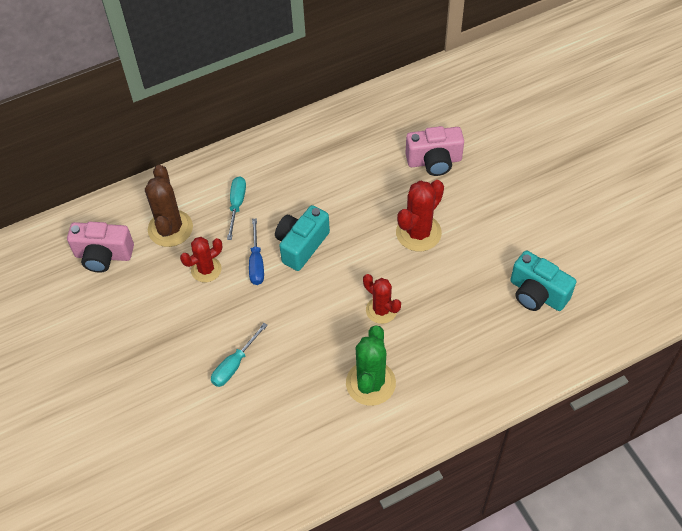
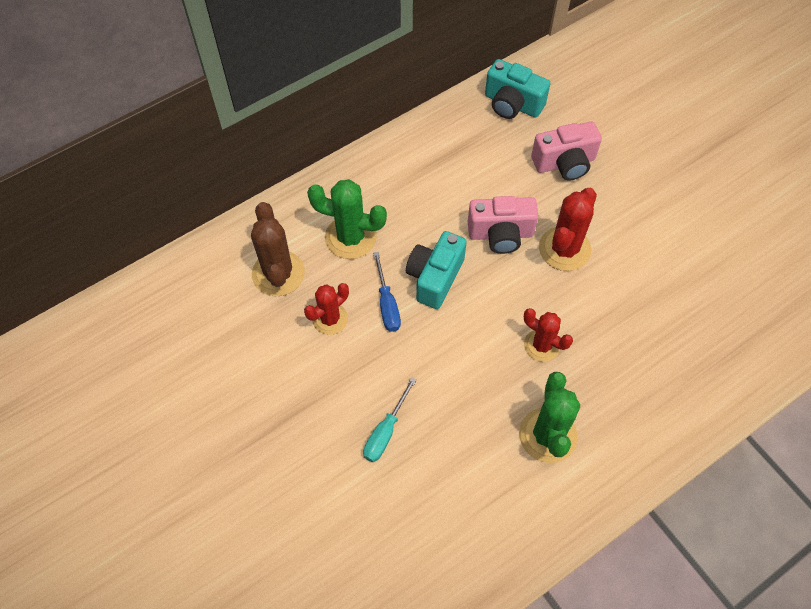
camera: 10 degrees left, 5 degrees up
pink camera [67,222,134,273] -> pink camera moved to [468,196,538,254]
turquoise screwdriver [227,176,246,240] -> green cactus [307,179,387,259]
turquoise camera [510,250,576,311] -> turquoise camera moved to [485,59,551,119]

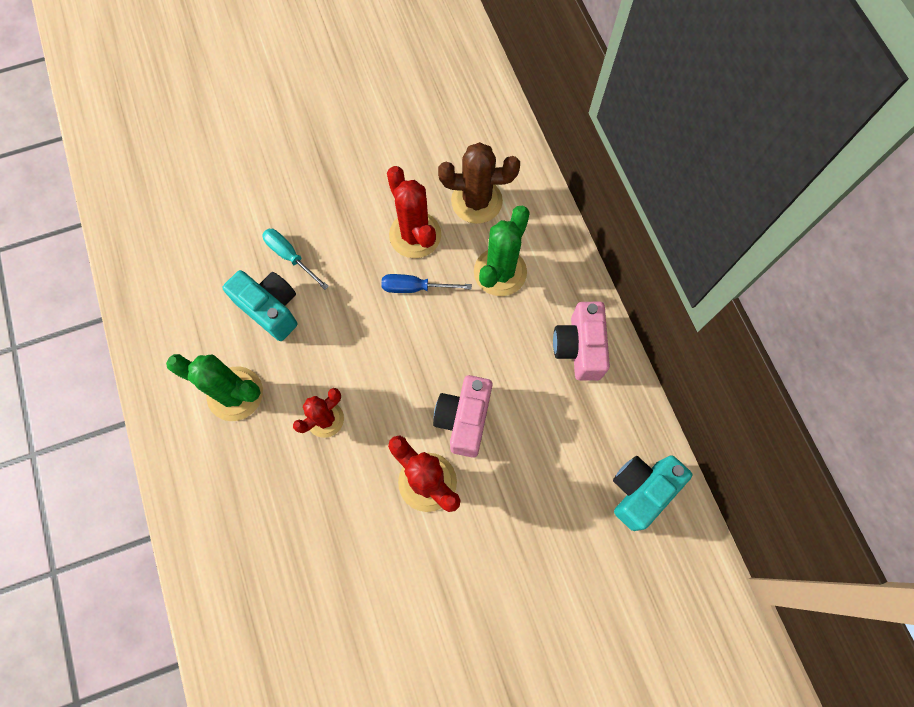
camera: 105 degrees right, 10 degrees up
red cactus [304,283,349,335] -> red cactus [387,166,441,258], size x1.52
turquoise camera [406,231,467,309] -> turquoise camera moved to [222,270,297,341]
pink camera [531,122,602,180] -> pink camera moved to [553,302,610,381]

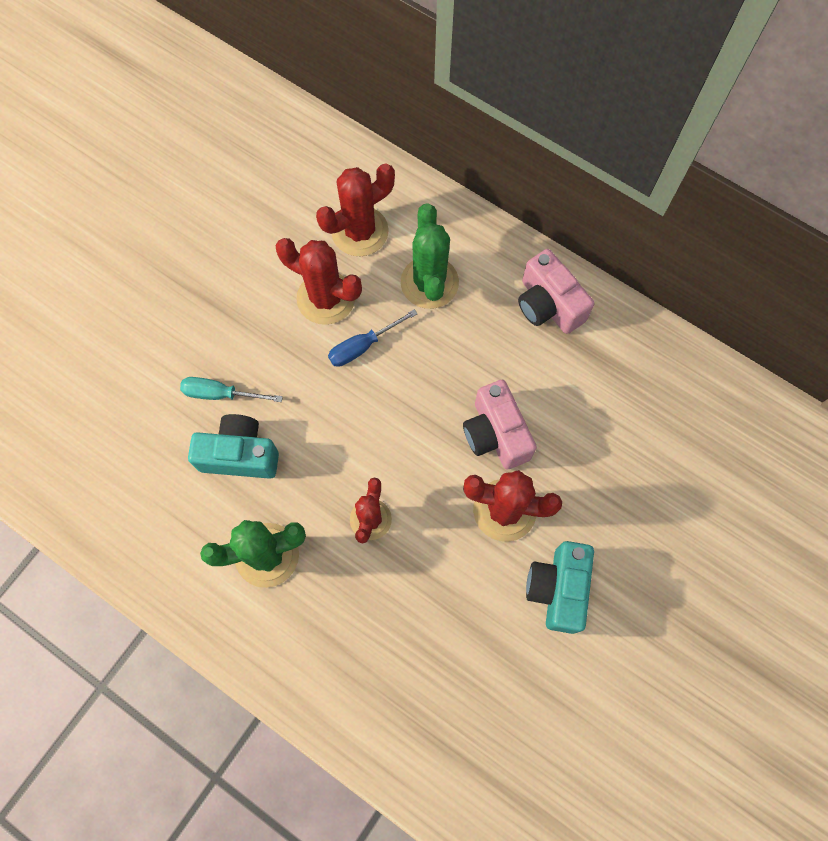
camera: 35 degrees left, 0 degrees up
brown cactus [438,142,520,224] -> red cactus [316,164,395,256]
turquoise camera [613,455,693,531] -> turquoise camera moved to [526,541,594,634]

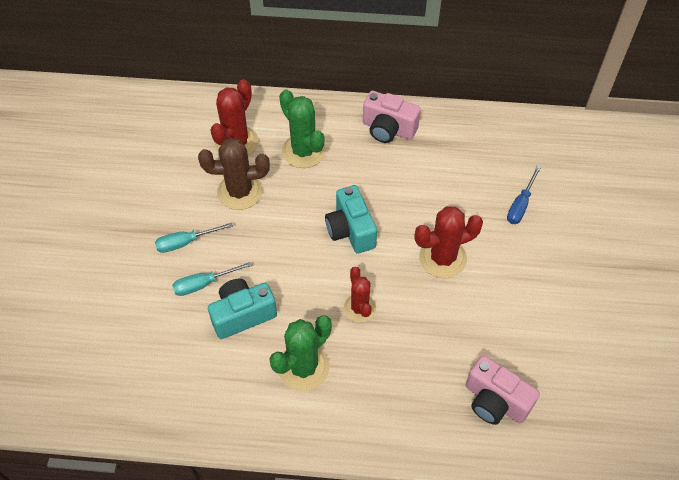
camera: 30 degrees left, 15 degrees down
red cactus [275,238,362,325] -> brown cactus [198,137,270,210]
blue screwdriver [328,309,417,367] -> blue screwdriver moved to [507,166,541,224]
pink camera [463,380,537,469] -> pink camera moved to [466,355,540,425]
turquoise camera [526,541,594,634] -> turquoise camera moved to [325,185,377,254]
none -> turquoise screwdriver [155,222,233,253]

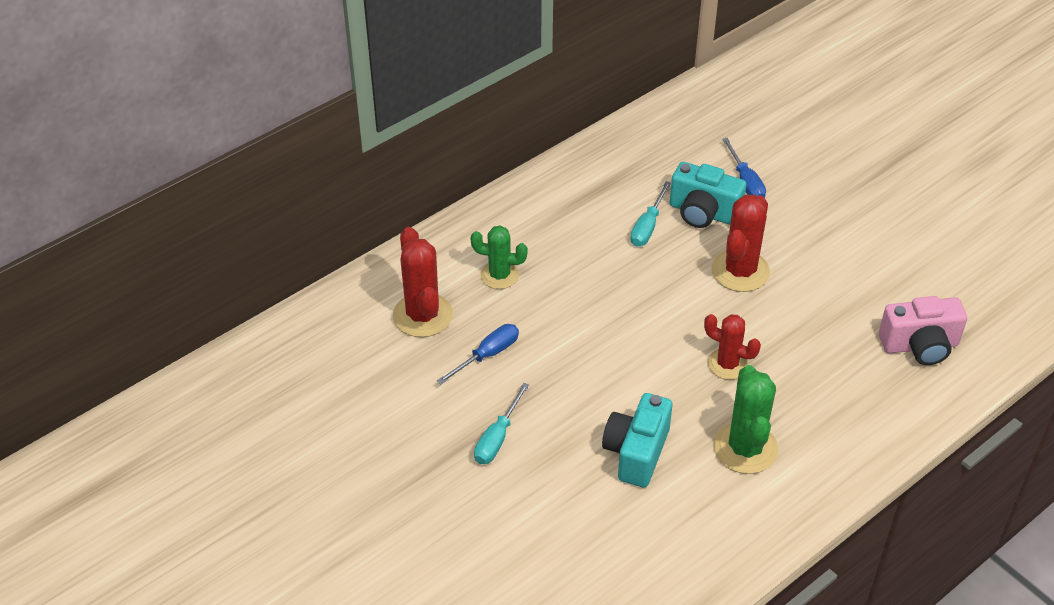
camera: 45 degrees left, 10 degrees down
turquoise screwdriver [172,262,252,296] -> turquoise screwdriver moved to [630,181,671,247]
brown cactus [198,137,270,210] -> blue screwdriver [437,324,519,384]
green cactus [279,89,326,168] -> green cactus [470,225,528,289], size x0.66
turquoise camera [325,185,377,254] -> turquoise camera moved to [669,162,747,228]
pink camera [363,91,421,143] -> none

